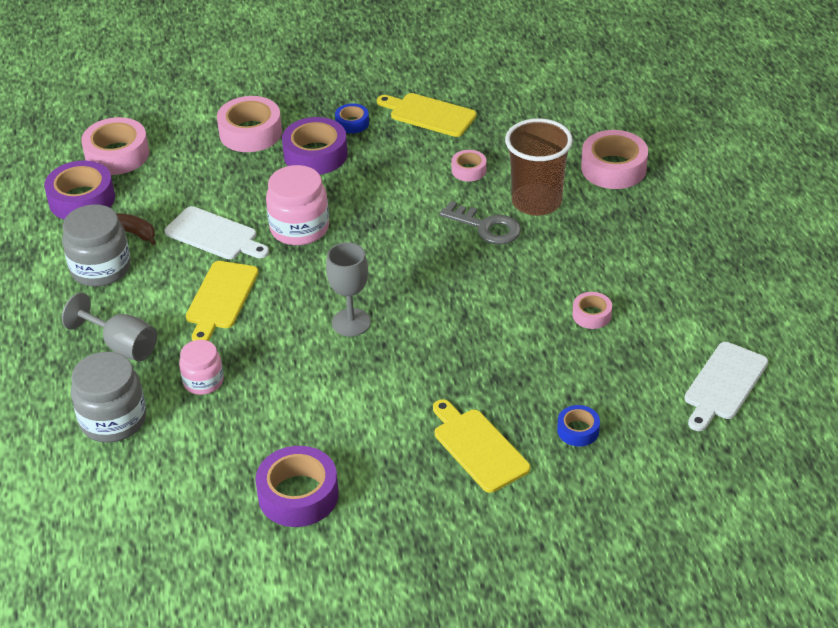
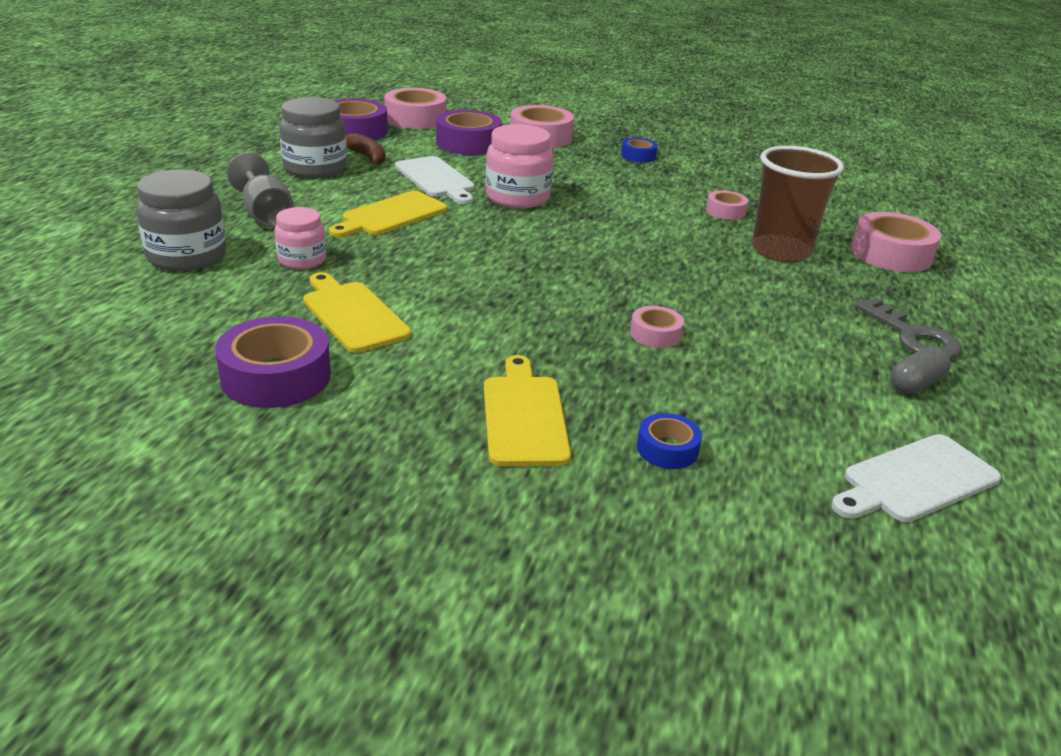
camera: 25 degrees right, 10 degrees down
purple tape [282,117,348,175] -> purple tape moved to [436,110,502,155]
grey goblet [326,242,371,337] -> none
yellow cutting board [377,93,476,137] -> yellow cutting board moved to [303,272,411,353]
grey key [439,201,521,245] -> grey key moved to [855,297,962,359]
pink tape [572,292,612,329] -> pink tape moved to [630,306,684,348]
none -> grey capsule [891,347,951,394]

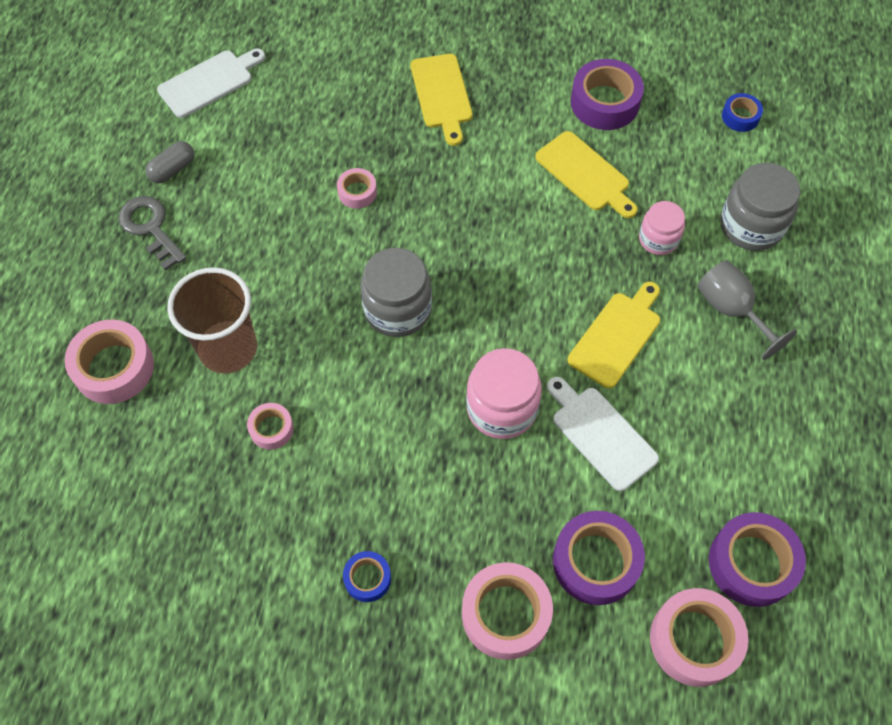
camera: 175 degrees right, 30 degrees up
grey jar [279,97,347,178] -> grey jar moved to [360,248,432,337]
brown banana [346,133,386,166] -> none
blue tape [637,413,702,469] -> blue tape moved to [722,93,763,132]

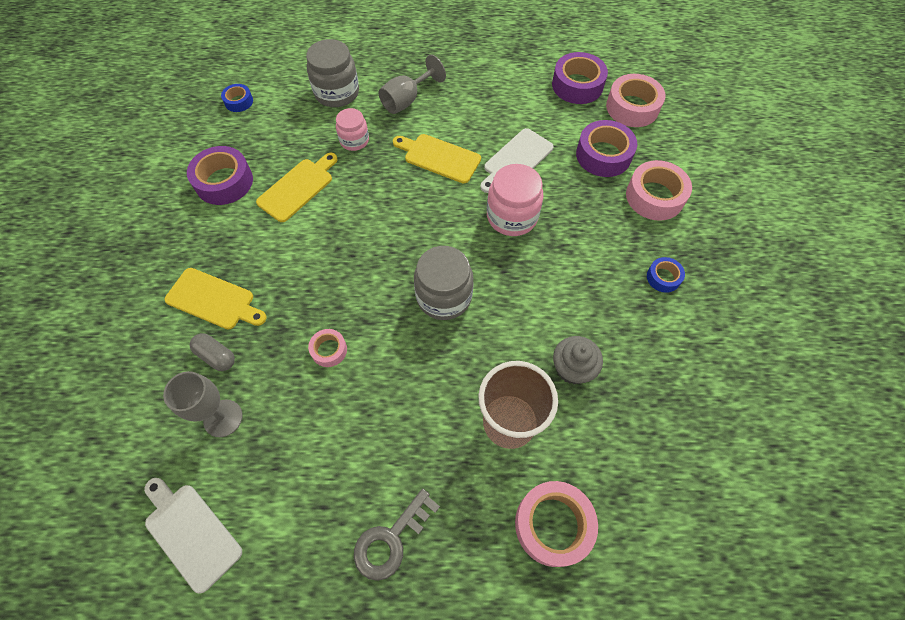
camera: 100 degrees left, 0 degrees up
grey capsule [146,141,194,183] -> grey capsule moved to [190,333,235,371]
pink tape [247,403,294,450] -> grey cupcake [553,336,603,384]
yellow cutting board [411,54,472,146] -> yellow cutting board turned 45 degrees clockwise [164,268,267,330]
none -> grey goblet [163,371,243,437]

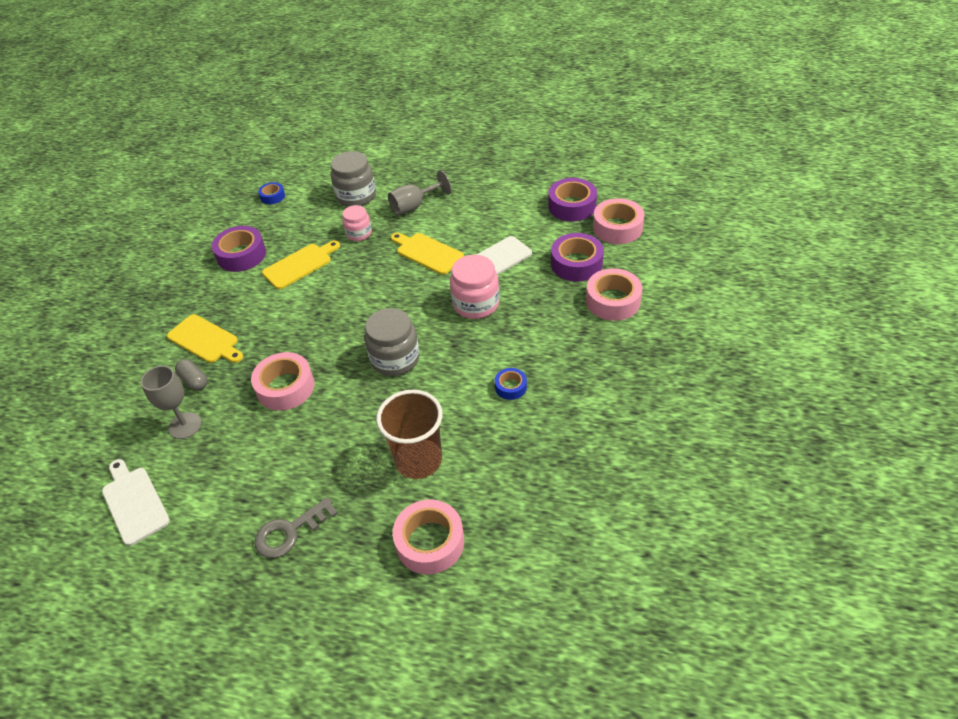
camera: 15 degrees right, 15 degrees down
pink tape [308,329,347,367] -> pink tape [251,352,315,411], size x1.86
grey cupcake [553,336,603,384] -> none
blue tape [647,257,685,293] -> blue tape moved to [495,368,527,400]

